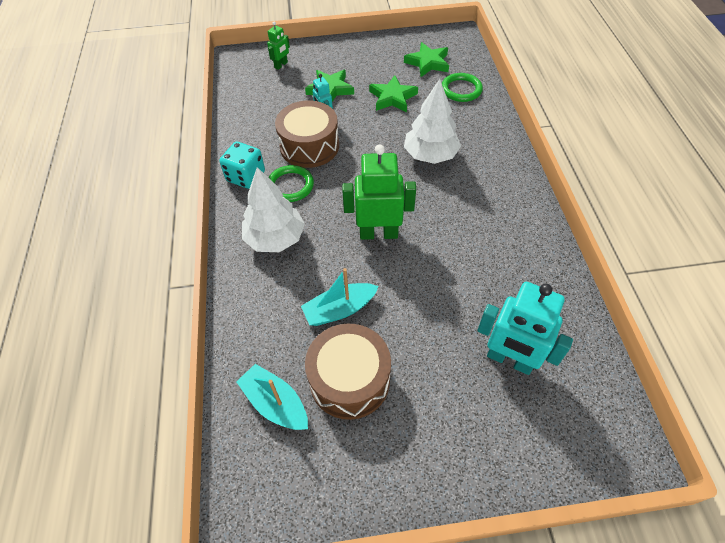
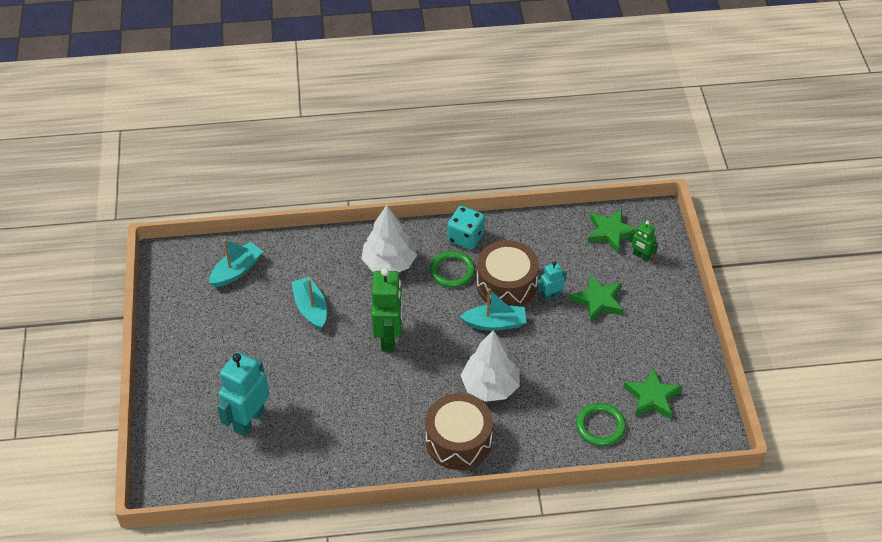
camera: 90 degrees right, 5 degrees down
brown drum [305,324,391,420] -> brown drum moved to [425,393,493,470]
green star [369,76,418,112] -> green star moved to [588,209,637,253]
none -> turquoise boat [460,288,526,331]

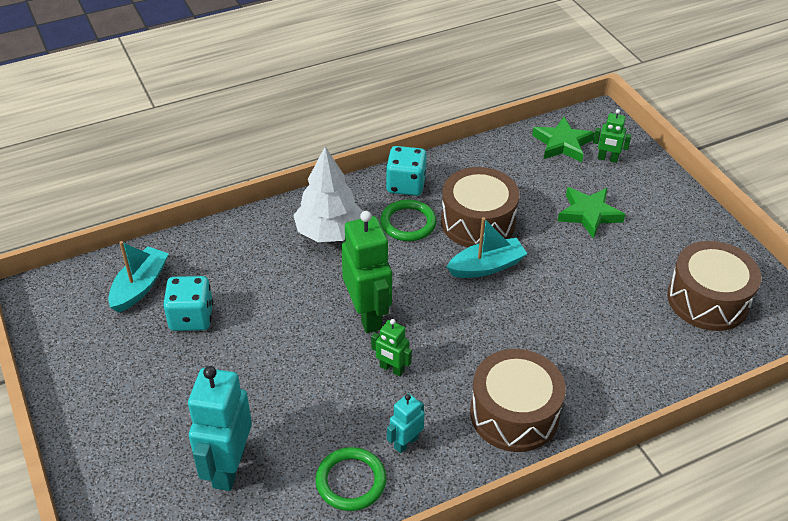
camera: 20 degrees left, 5 degrees down
turquoise boat [291,276,327,330] -> none
white tree [461,330,520,402] -> none
turquoise robot [537,261,567,301] -> turquoise robot moved to [387,393,425,453]
green ring [576,403,626,446] -> green ring moved to [315,447,386,511]
green star [624,368,682,419] -> brown drum [667,241,761,331]
none -> turquoise dice [163,276,213,331]
none -> green robot [371,319,412,377]

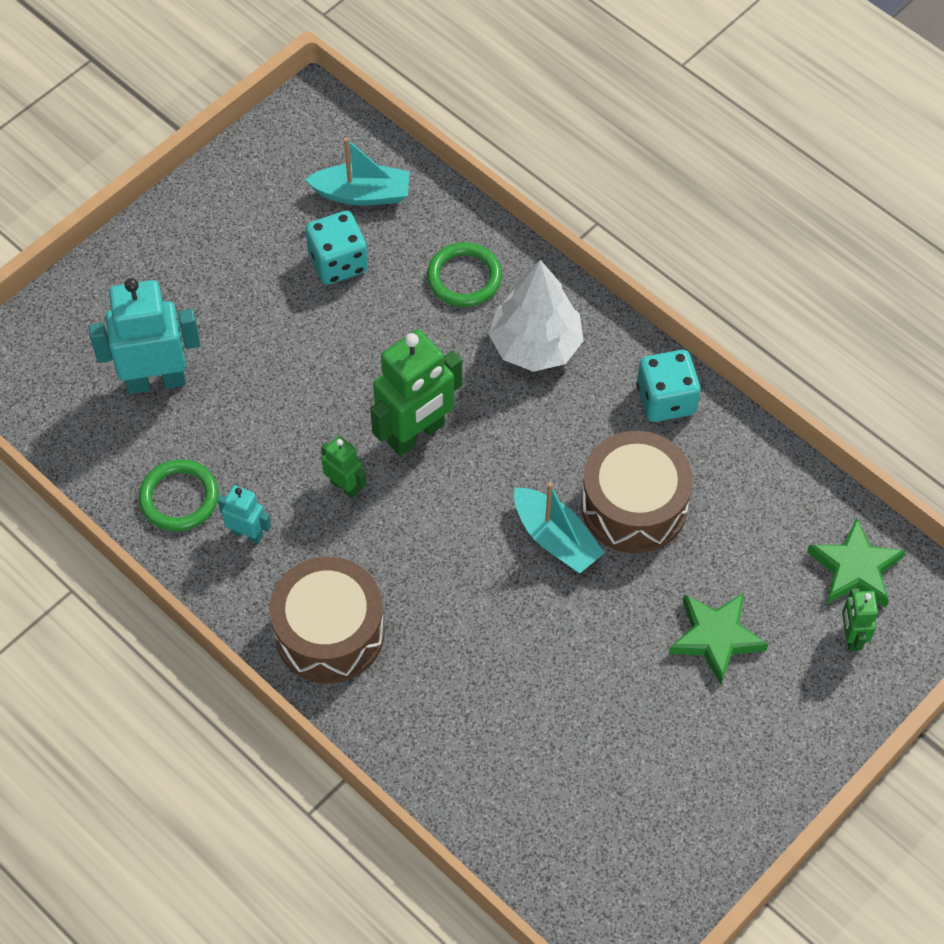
camera: 70 degrees right, 15 degrees up
green robot [371,319,412,377] -> green robot turned 120 degrees clockwise [321,436,367,498]
green ring [380,200,437,241] -> green ring moved to [427,242,502,307]
brown drum [667,241,761,331] -> none

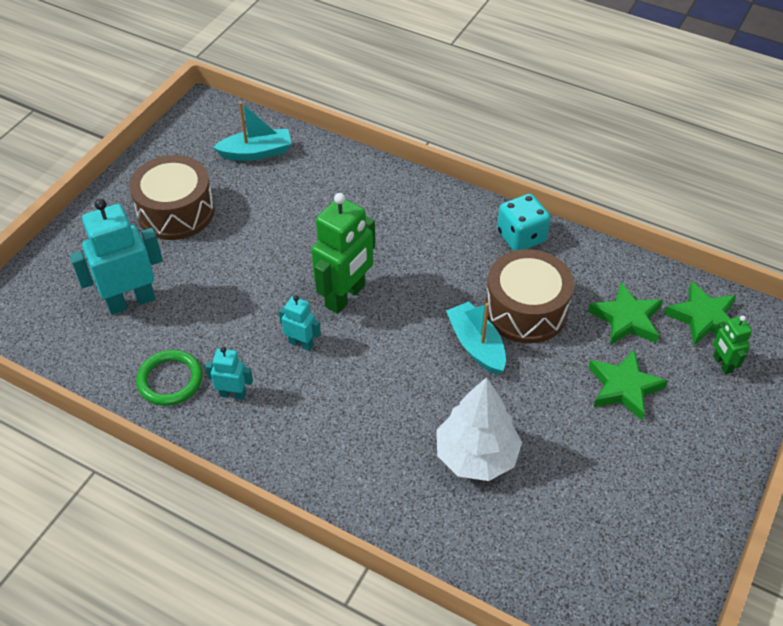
camera: 15 degrees left, 10 degrees down
brown drum [270,557,384,683] -> brown drum moved to [129,155,215,240]
turquoise dice [305,211,368,285] -> none
green robot [321,436,367,498] -> turquoise robot [279,295,321,351]
green ring [427,242,502,307] -> none
white tree [489,260,584,372] -> white tree moved to [436,377,522,481]
turquoise boat [514,482,605,573] -> turquoise boat turned 150 degrees counterclockwise [446,302,506,375]
none -> green star [588,282,663,345]

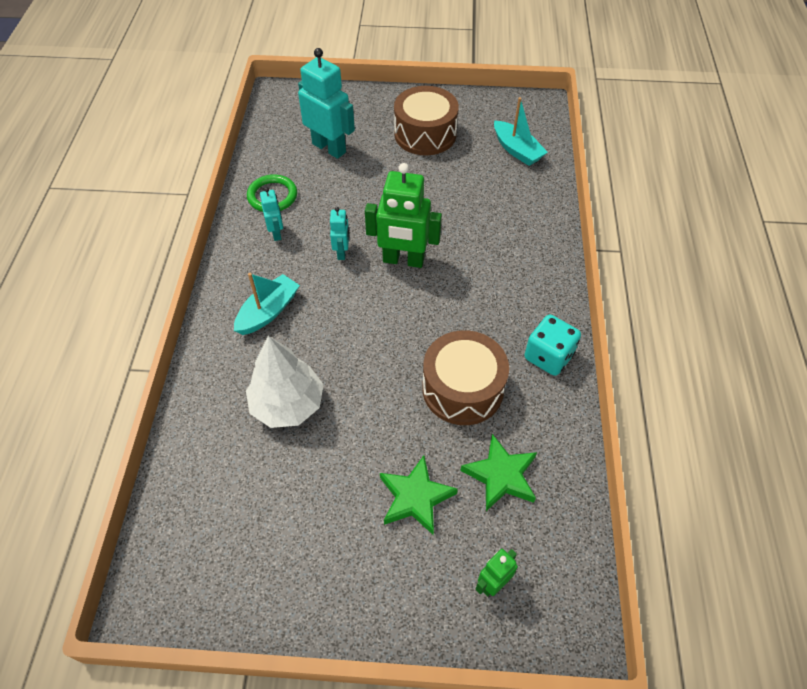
camera: 65 degrees right, 5 degrees up
turquoise boat [446,302,506,375] -> turquoise boat moved to [234,273,300,335]
green star [664,281,737,346] -> none

